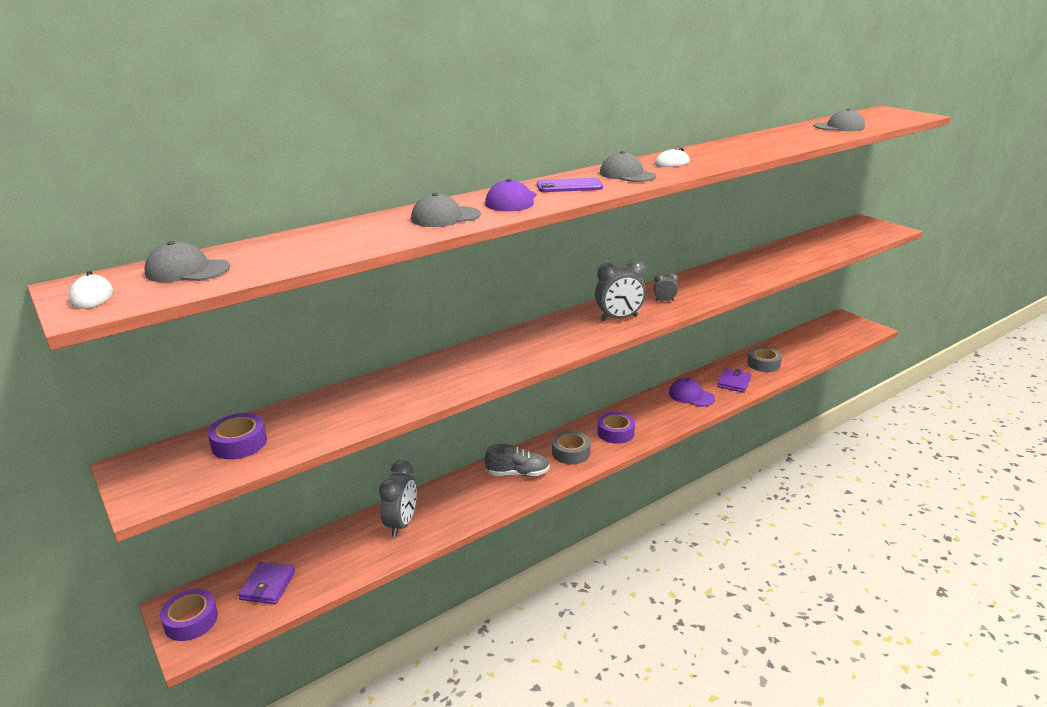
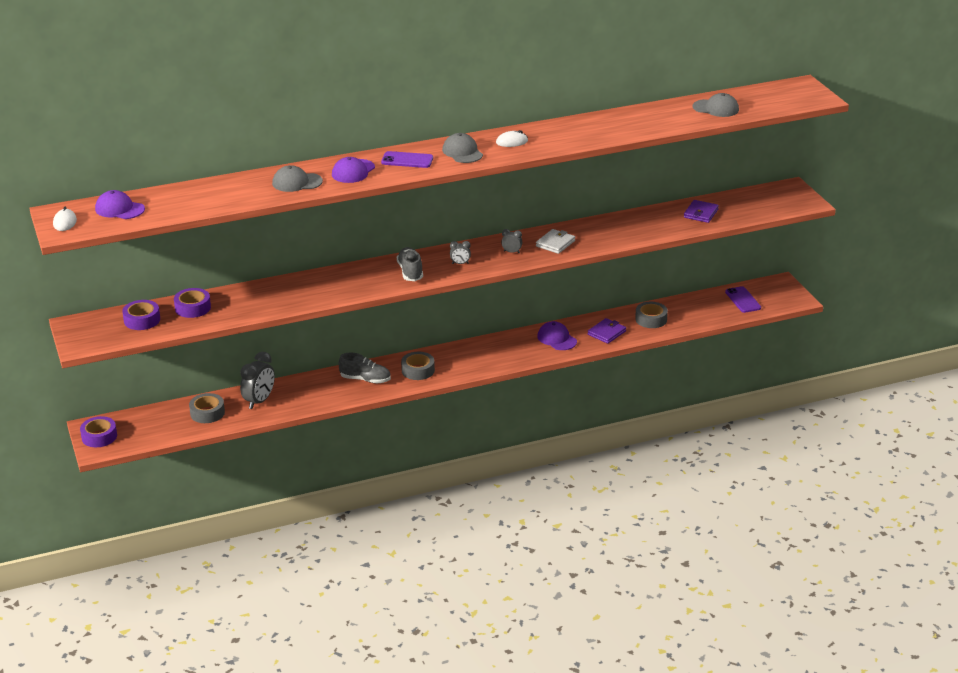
camera: 15 degrees right, 5 degrees up
grey cap [144,241,230,282] -> purple cap [95,190,145,219]
purple wallet [238,562,296,604] -> purple wallet moved to [684,200,719,223]
grey clock [595,259,646,322] -> grey clock [450,241,471,264], size x0.50
purple tape [597,412,635,444] -> purple tape moved to [174,288,211,318]
none -> grey tape [189,393,225,423]
none -> grey shoe [397,247,423,281]
none -> white wallet [536,229,575,254]
none -> purple phone [725,286,761,313]

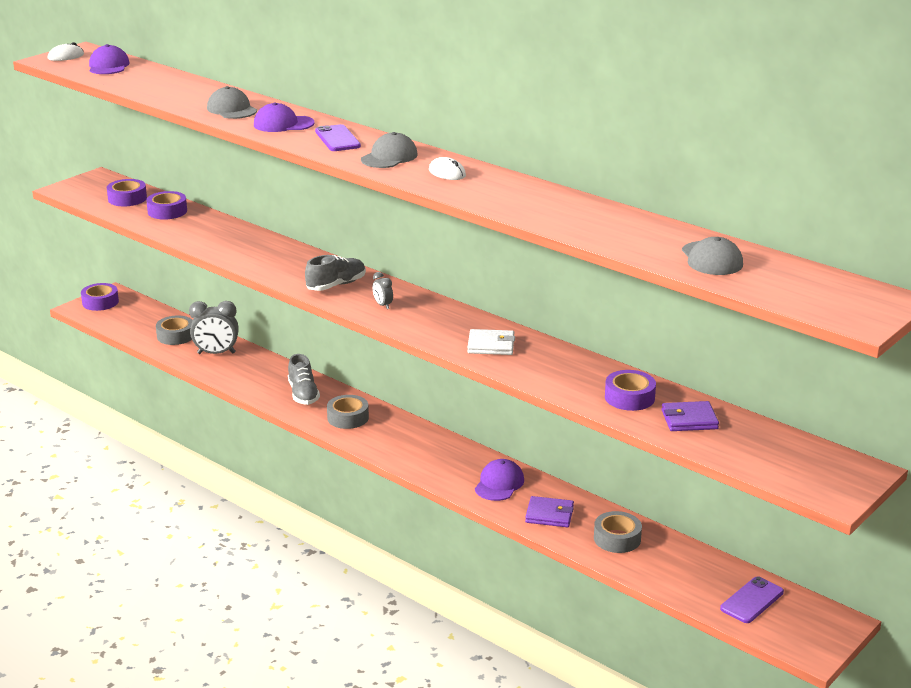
camera: 60 degrees right, 5 degrees down
grey clock [501,229,522,253] -> none
none -> purple tape [605,370,656,411]

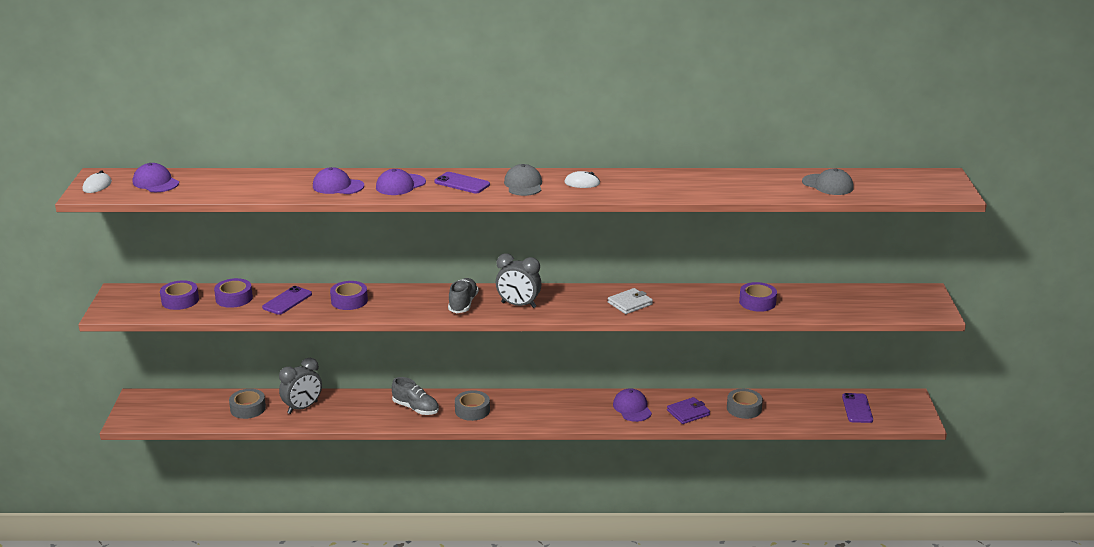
camera: 40 degrees left, 0 degrees up
purple tape [81,283,119,311] -> purple tape moved to [330,281,368,310]
grey cap [207,86,257,119] -> purple cap [313,167,364,194]
grey clock [372,272,393,309] -> grey clock [496,254,542,308], size x2.01
purple wallet [662,401,719,431] -> none
none -> purple phone [262,286,312,315]

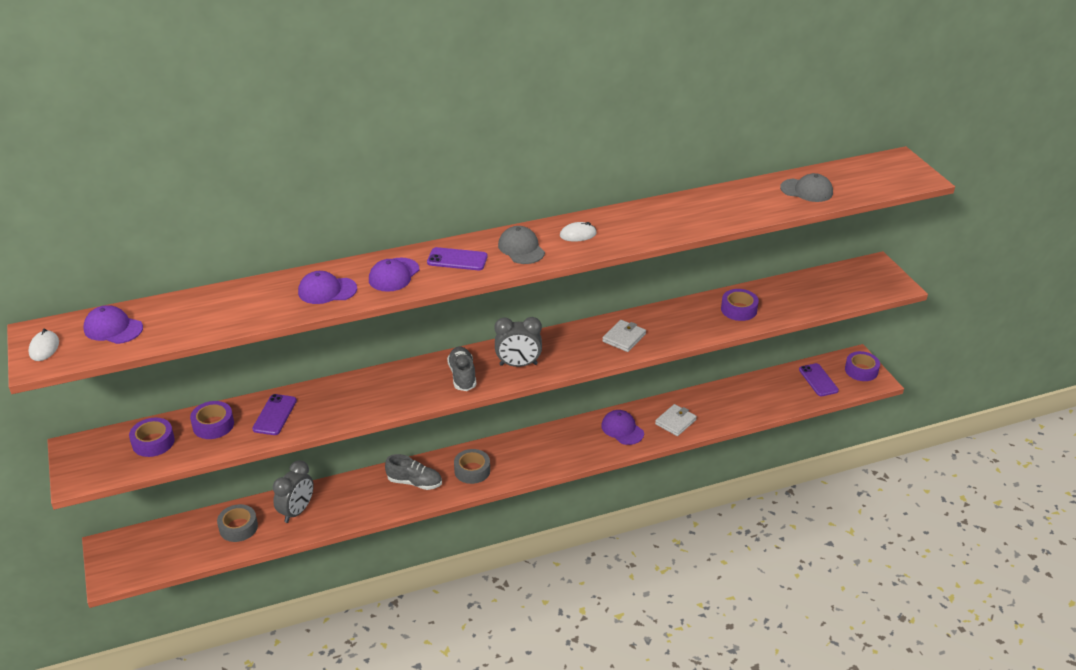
camera: 20 degrees left, 10 degrees up
purple tape [330,281,368,310] -> purple tape moved to [845,351,880,381]
purple wallet [667,397,710,424] -> white wallet [655,404,697,436]
grey tape [727,389,763,419] -> none

